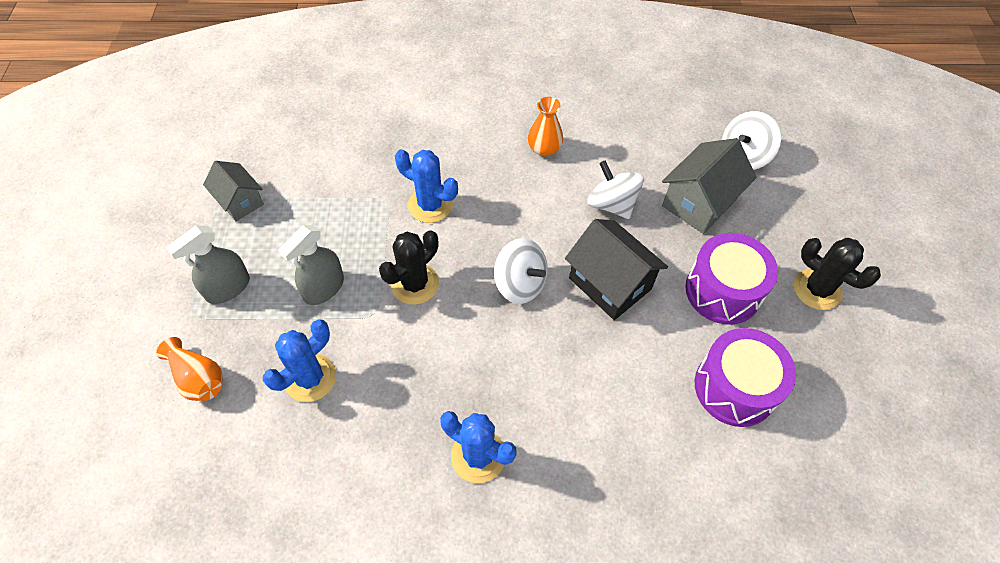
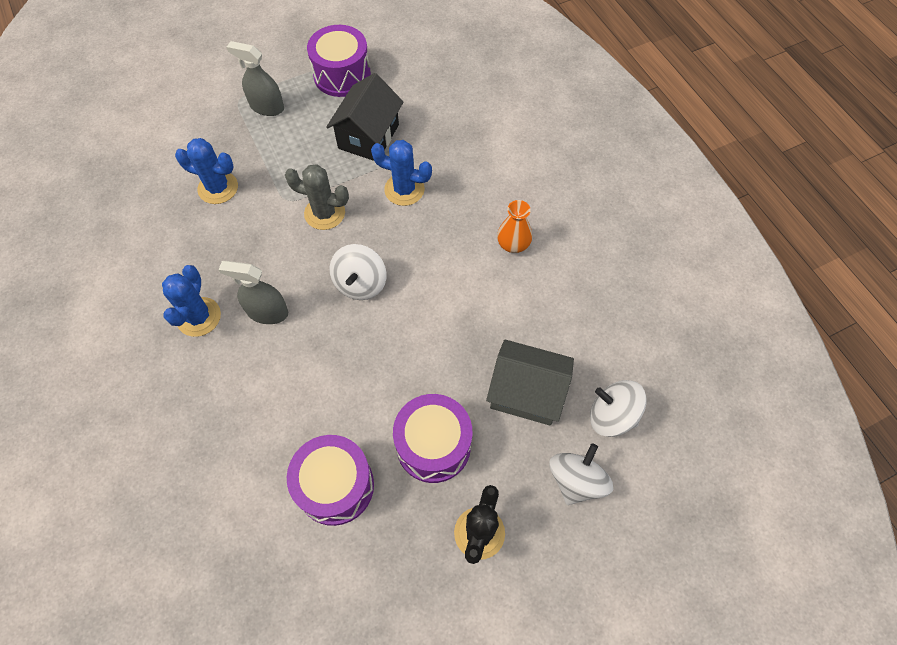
camera: 65 degrees right, 5 degrees up
orange vase [156,337,222,401] -> none
grey house [203,161,264,221] -> purple drum [307,25,371,97]
grey spray bottle [278,225,344,305] -> grey spray bottle moved to [218,261,288,324]
black cactus [379,230,439,305] -> grey cactus [285,164,349,230]
blue cactus [395,149,458,223] -> blue cactus turned 75 degrees counterclockwise [371,140,432,206]
black house [565,219,668,320] -> black house moved to [326,73,404,161]
white spinning top [587,160,644,219] -> white spinning top moved to [549,443,613,505]

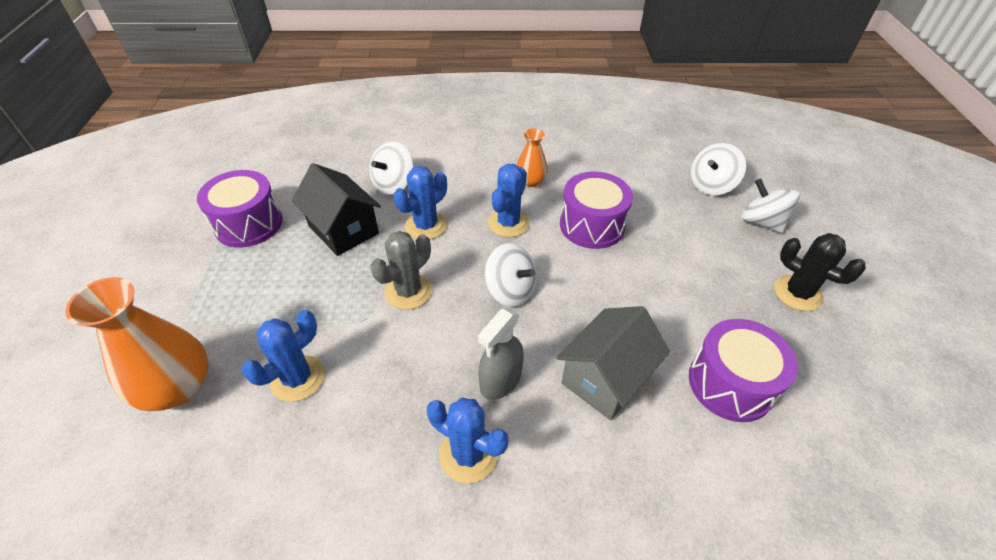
camera: 65 degrees left, 15 degrees down
grey spray bottle [227,41,284,116] -> none
purple drum [393,394,472,483] -> purple drum moved to [560,171,633,249]
grey house [486,339,574,426] -> grey house moved to [556,306,670,420]
none -> orange vase [65,277,208,411]
none -> white spinning top [369,141,414,195]
none -> blue cactus [488,164,530,237]

